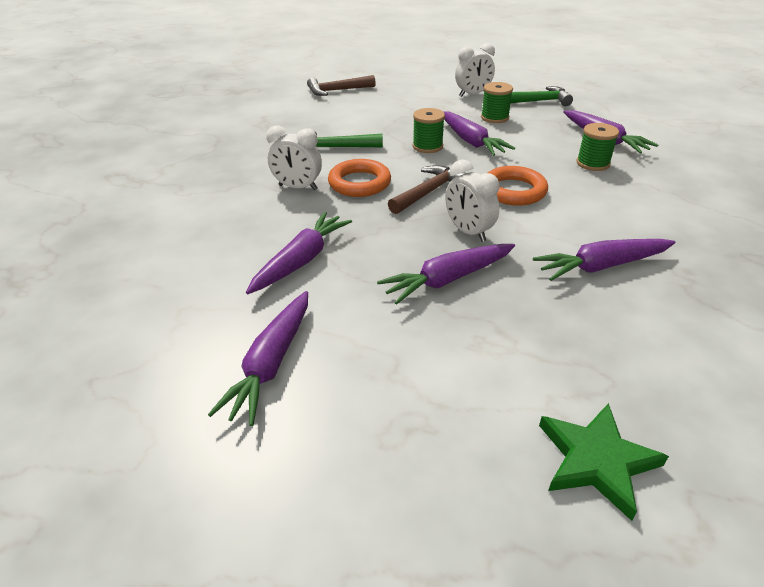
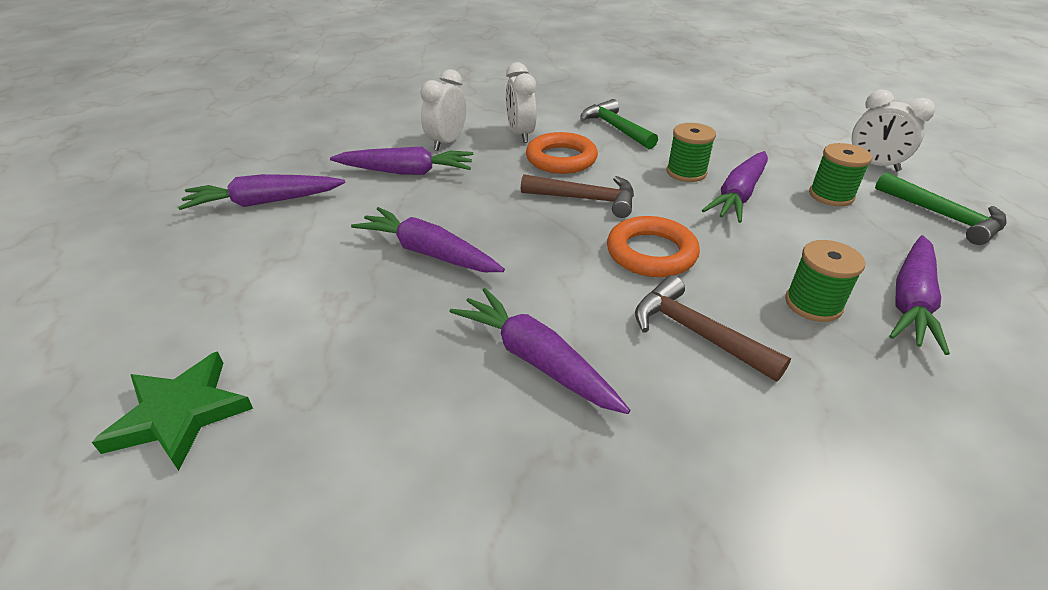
camera: 60 degrees right, 0 degrees up
brown hammer [307,75,376,96] -> brown hammer moved to [635,275,791,382]
white clock [445,159,500,242] -> white clock moved to [420,69,466,151]

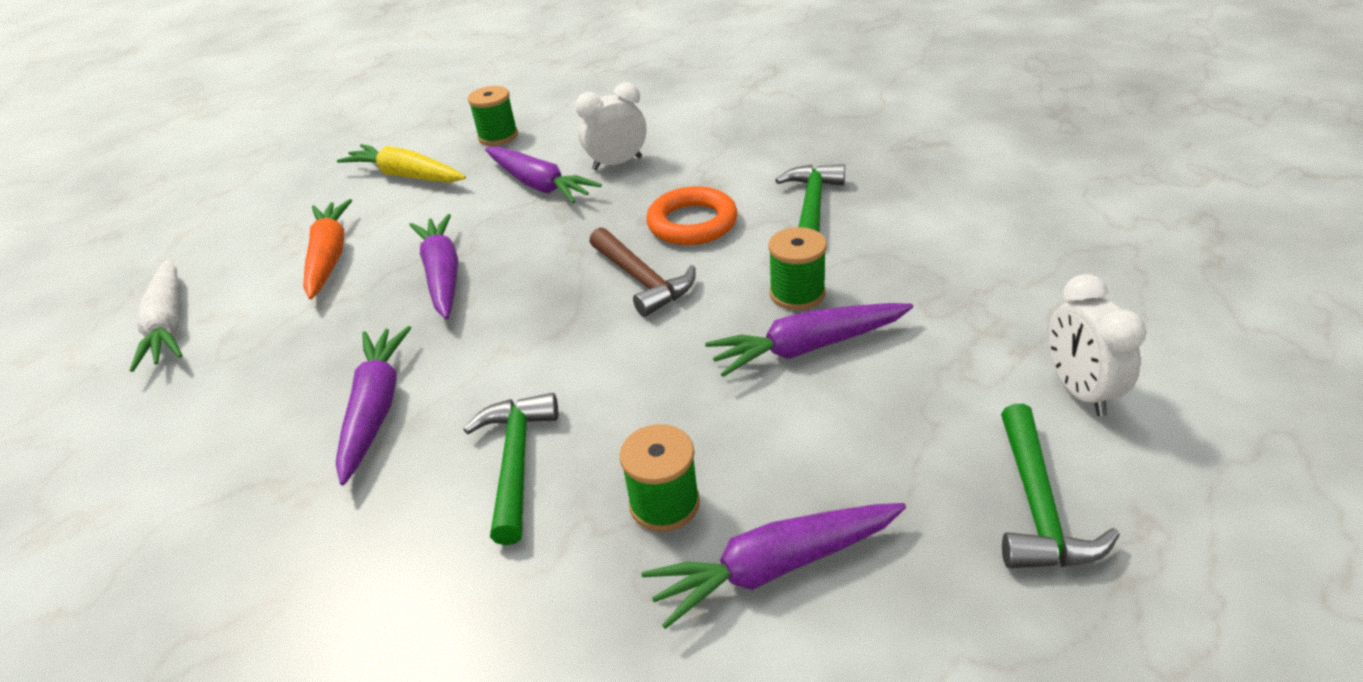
camera: 45 degrees right, 0 degrees up
green star [92,351,253,471] -> white carrot [130,259,183,372]
purple carrot [178,174,345,210] -> yellow carrot [337,144,466,182]
white clock [506,62,537,143] -> none
orange ring [607,216,700,277] -> none
brown hammer [635,275,791,382] -> green hammer [463,393,558,545]
green spool [809,143,872,206] -> green spool moved to [468,86,518,146]
none -> orange carrot [303,199,352,299]

